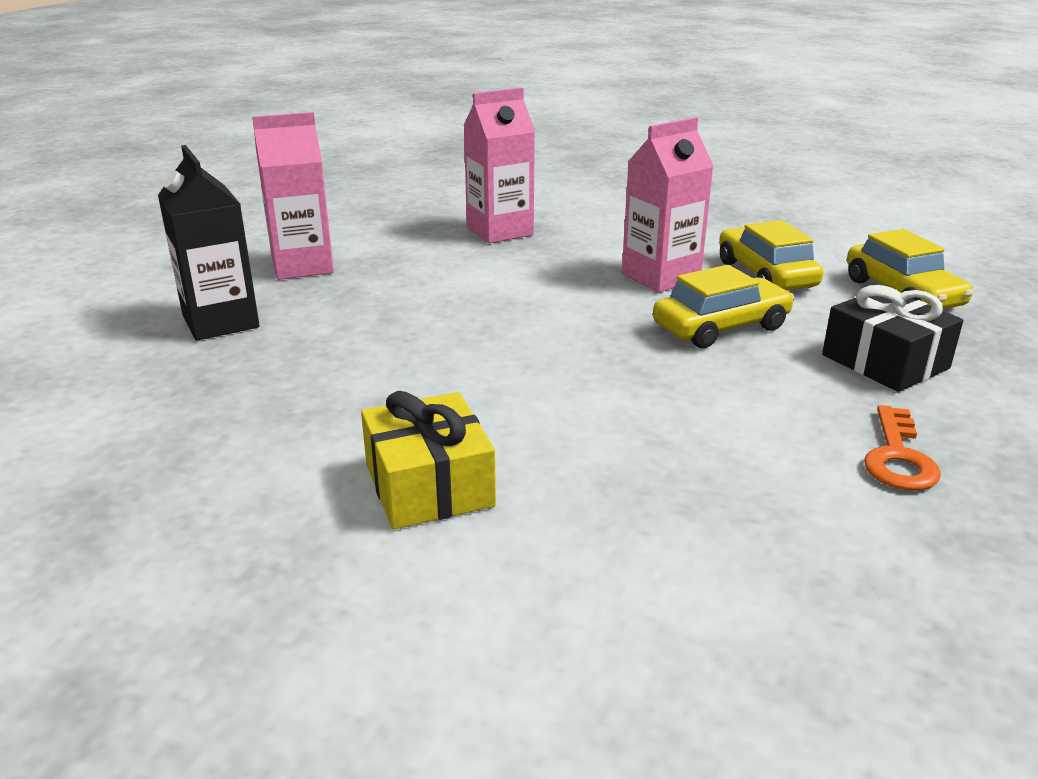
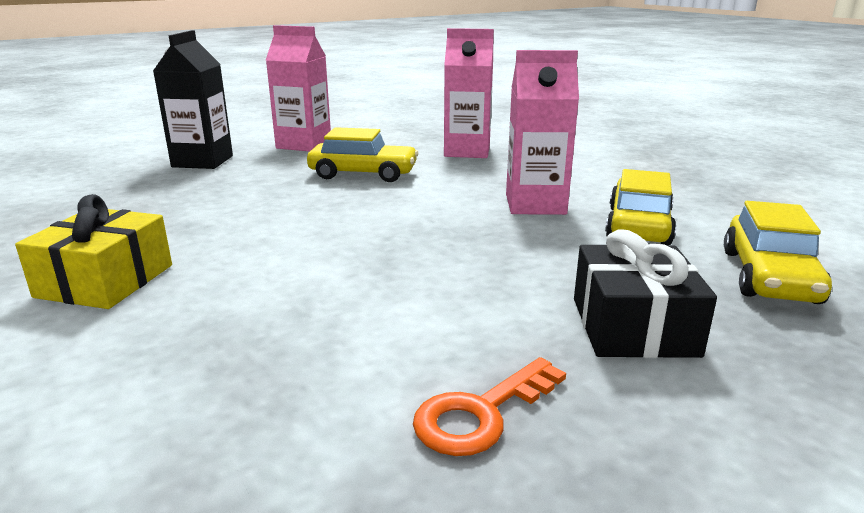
camera: 35 degrees right, 5 degrees down
yellow car [653,265,794,348] -> yellow car moved to [307,127,418,182]

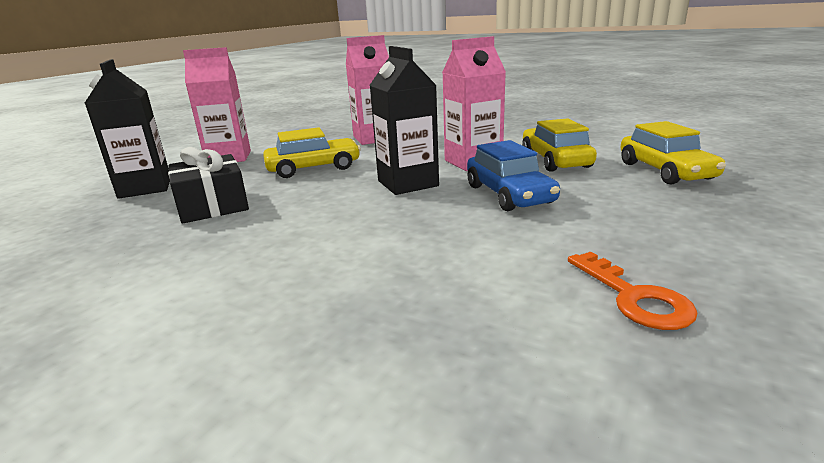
camera: 25 degrees left, 0 degrees up
yellow gift [15,194,172,309] -> none
orange key [413,357,566,456] -> orange key turned 45 degrees counterclockwise [568,252,698,330]
black gift [574,229,717,358] -> black gift moved to [168,147,249,224]
none -> black carton [370,46,439,195]
none -> blue car [467,140,560,211]

